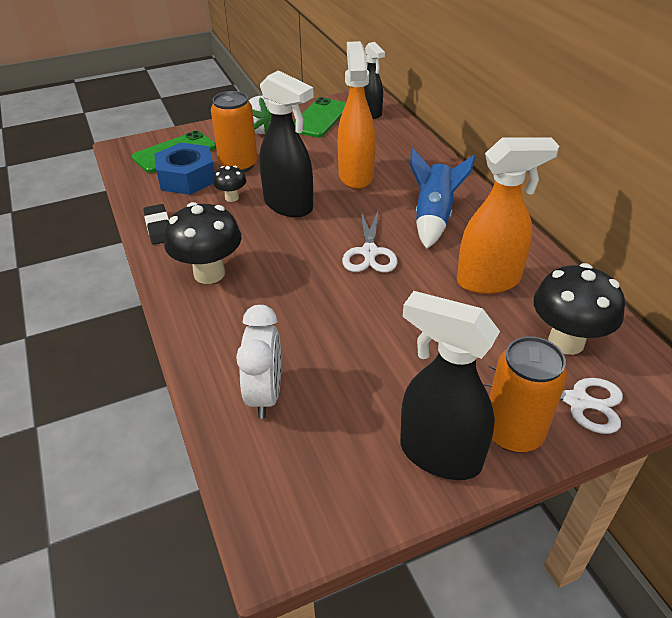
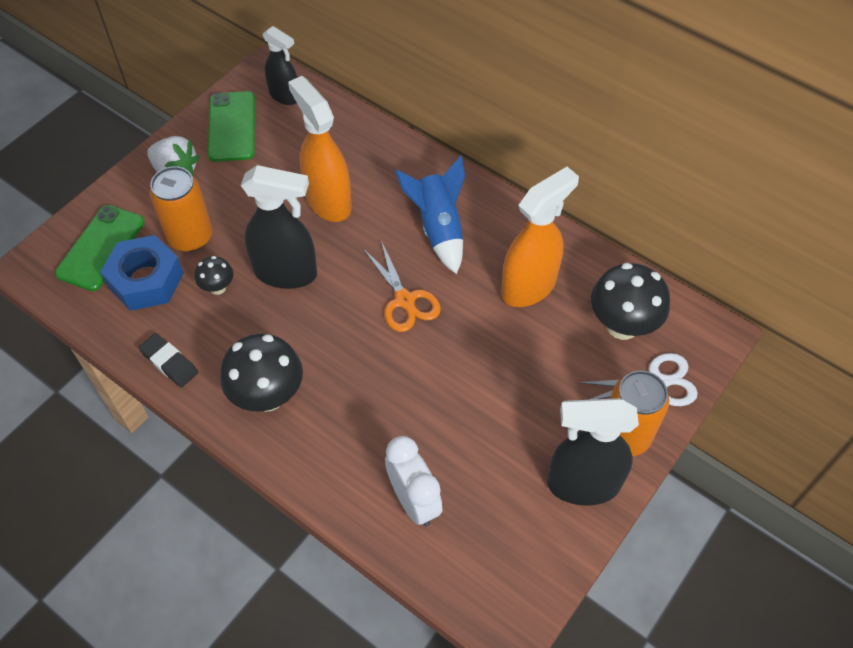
camera: 30 degrees left, 15 degrees up
white scissors [342,209,398,273] -> orange scissors [364,241,441,332]

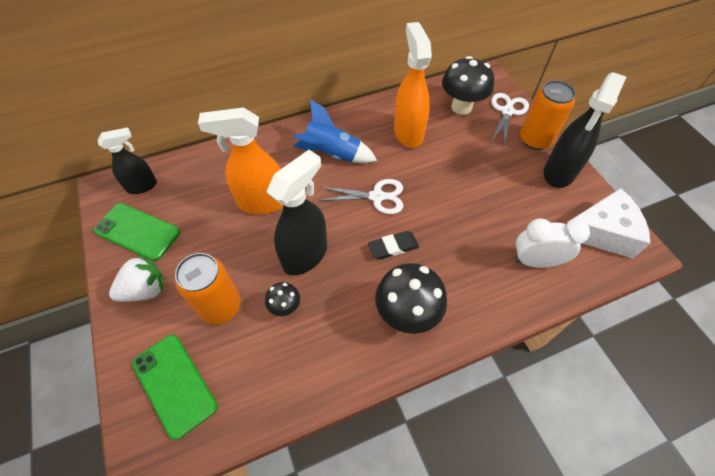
camera: 60 degrees left, 0 degrees up
blue nut [100,235,184,311] -> none
black eraser [139,333,198,387] -> black eraser moved to [368,231,419,260]
orange scissors [364,241,441,332] -> white scissors [319,179,403,214]
none -> white cheese [571,188,650,259]

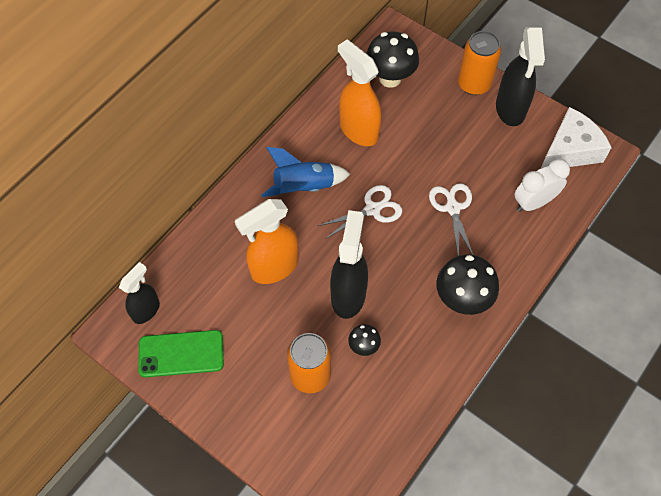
camera: 30 degrees left, 5 degrees up
white strawberry [109,255,164,302] -> none
green phone [132,335,218,440] -> none
black eraser [368,231,419,260] -> none
white scissors [491,93,529,147] -> white scissors moved to [429,183,473,256]

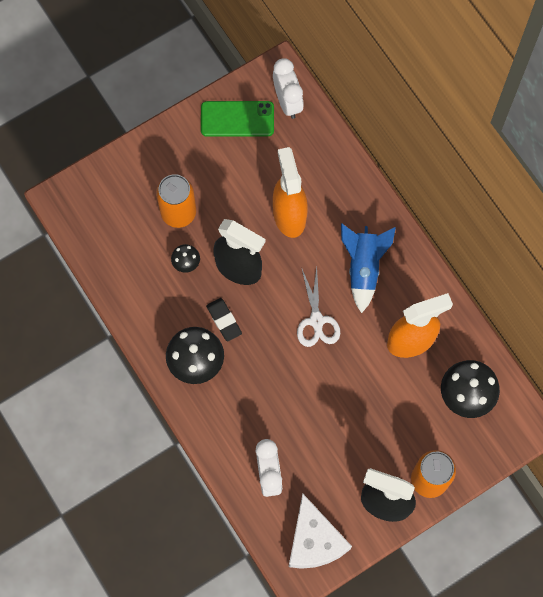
camera: 110 degrees right, 10 degrees up
black spray bottle [119,262,160,324] -> white clock [273,58,304,119]
green phone [138,330,224,377] -> green phone turned 75 degrees clockwise [201,101,274,137]
white scissors [429,183,473,256] -> none
none -> black eraser [206,298,242,342]

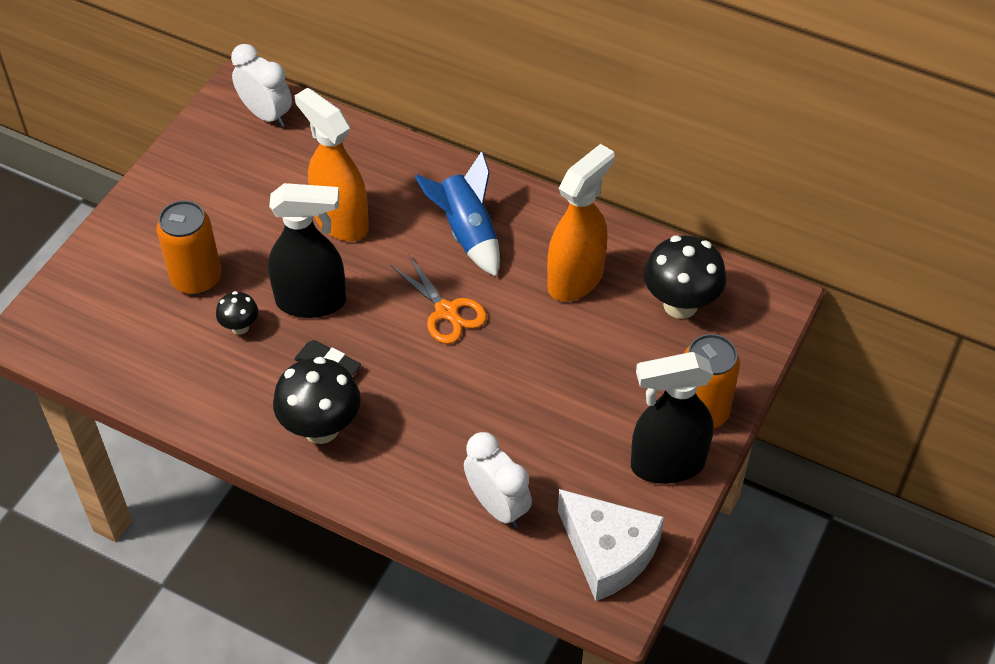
camera: 30 degrees left, 20 degrees down
green phone [201,101,274,137] -> none
white scissors [297,267,340,347] -> orange scissors [390,254,487,344]

